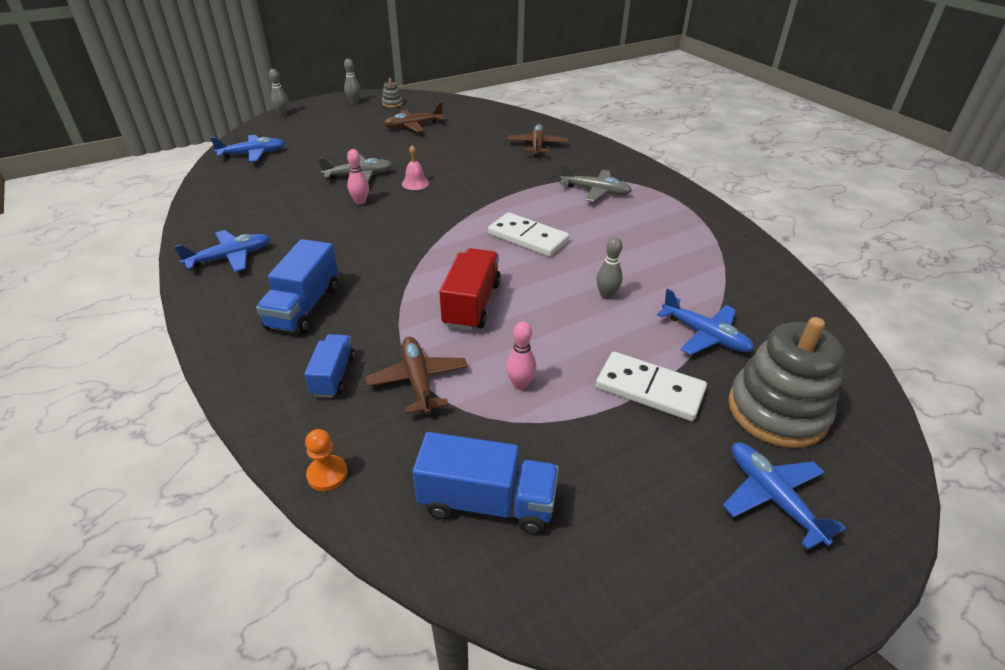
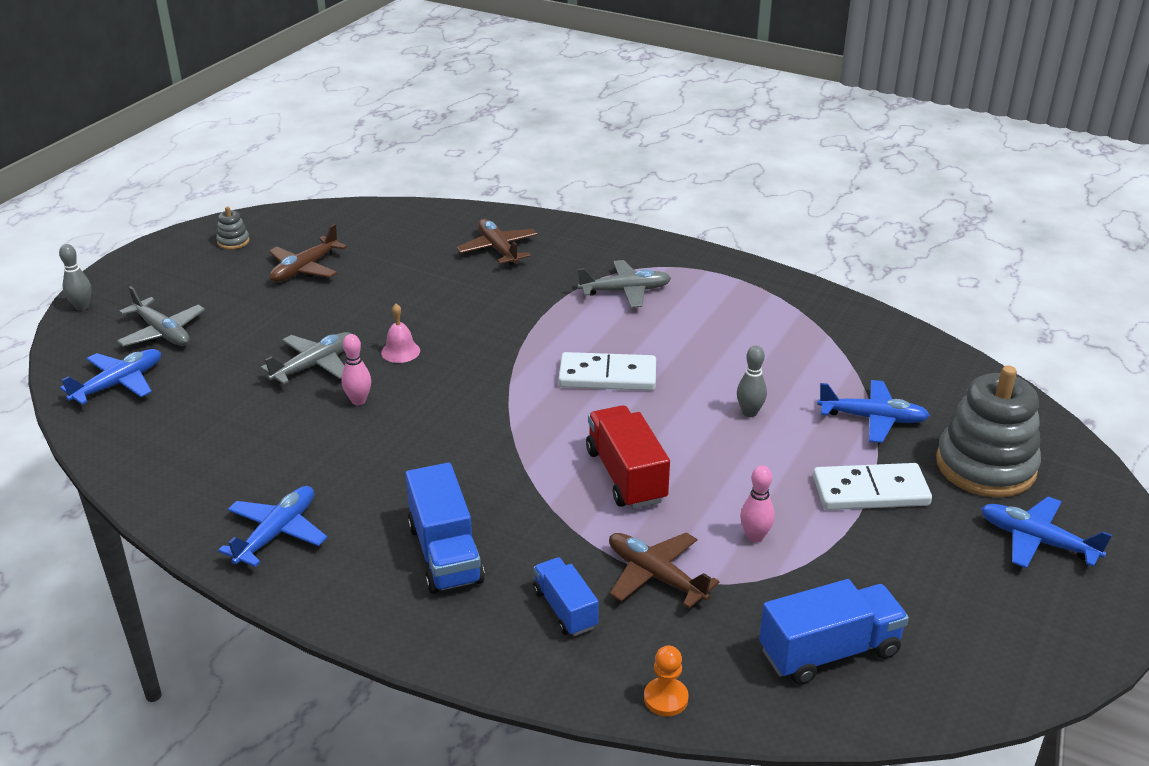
camera: 30 degrees left, 5 degrees down
grey bowling pin [344,59,360,104] -> none
none -> grey plane [117,286,205,347]

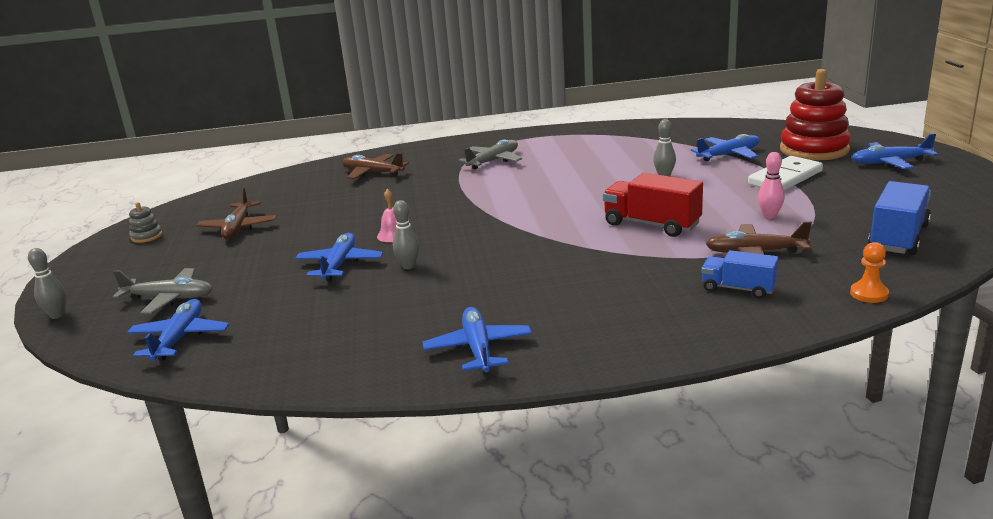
camera: 35 degrees left, 10 degrees down
grey plane [261,332,351,384] -> blue plane [295,233,383,281]
pink bowling pin [341,334,371,405] -> grey bowling pin [393,200,420,269]
blue truck [405,463,485,594] -> none
white domino [558,352,656,391] -> none
grey stacking toy [936,366,1041,497] -> red stacking toy [780,69,851,160]

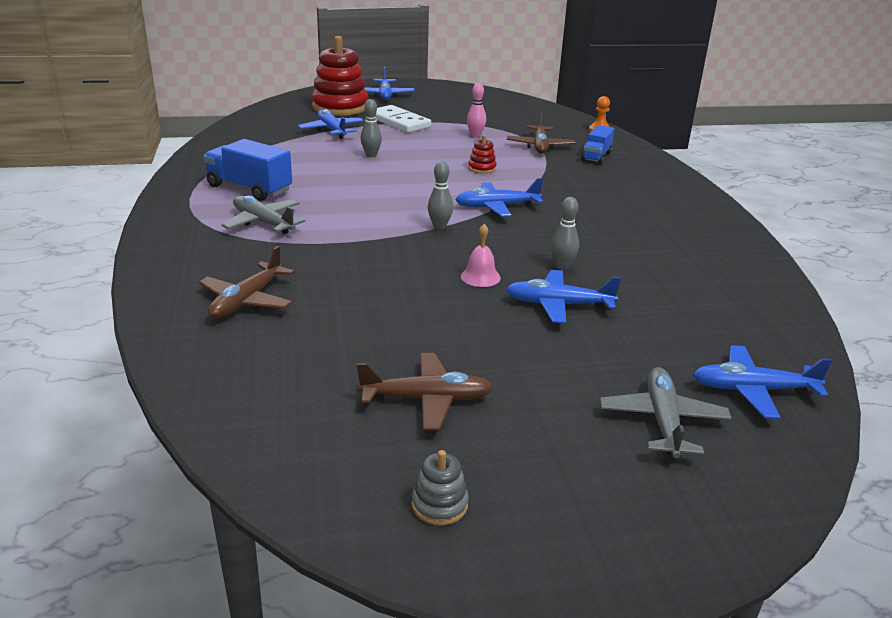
camera: 95 degrees left, 5 degrees up
grey bowling pin [28,248,66,319] -> grey bowling pin moved to [428,161,453,229]
blue plane [423,307,532,373] -> blue plane moved to [455,178,543,217]
red truck [603,173,703,237] -> red stacking toy [468,135,497,174]
blue truck [868,181,931,255] -> blue truck moved to [203,139,292,201]

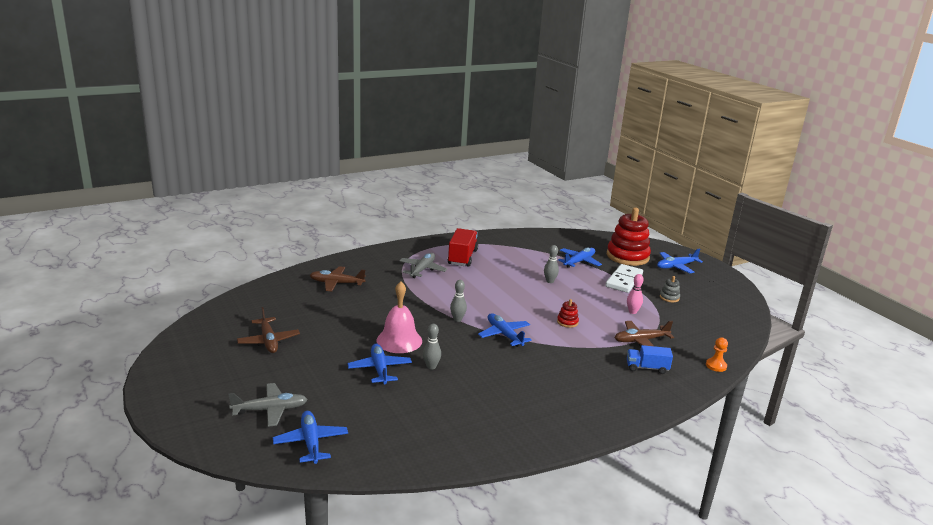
camera: 70 degrees right, 5 degrees down
blue truck [203,139,292,201] -> red truck [448,228,478,267]
grey stacking toy [412,450,469,526] -> grey stacking toy moved to [660,276,680,302]
pink bell [461,224,501,287] -> pink bell [376,281,422,353], size x1.87

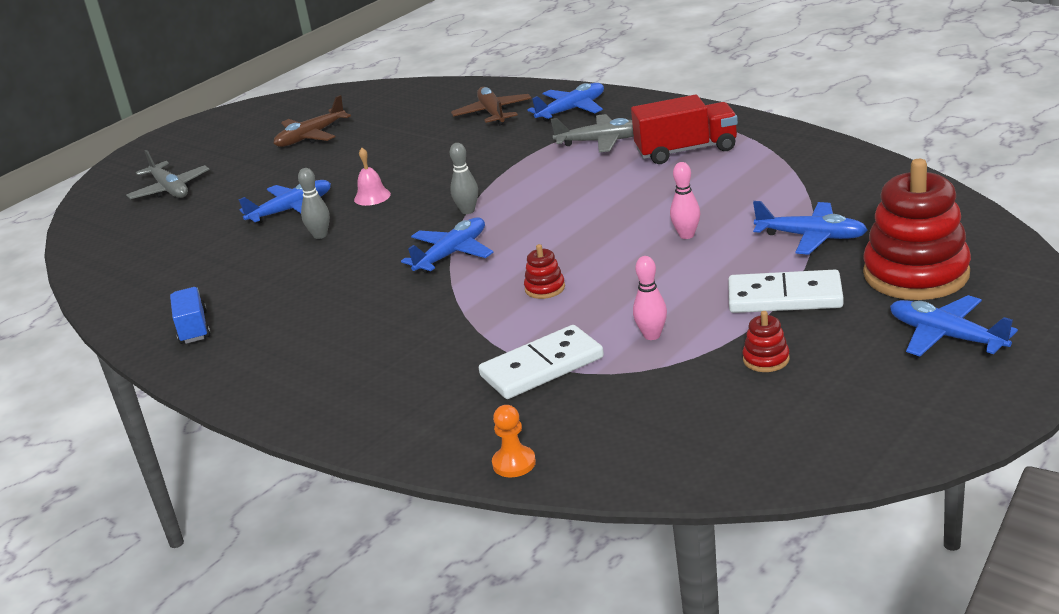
camera: 75 degrees right, 5 degrees up
blue plane [273,411,348,464] -> blue plane moved to [527,83,604,122]
pink bell [376,281,422,353] -> pink bell [354,148,391,206], size x0.53
grey bowling pin [544,245,559,283] -> pink bowling pin [670,162,700,239]
brown plane [614,321,674,347] -> white domino [479,325,604,399]
blue truck [627,345,673,374] -> blue truck moved to [170,287,211,344]
grey stacking toy [660,276,680,302] -> red stacking toy [743,311,790,372]

